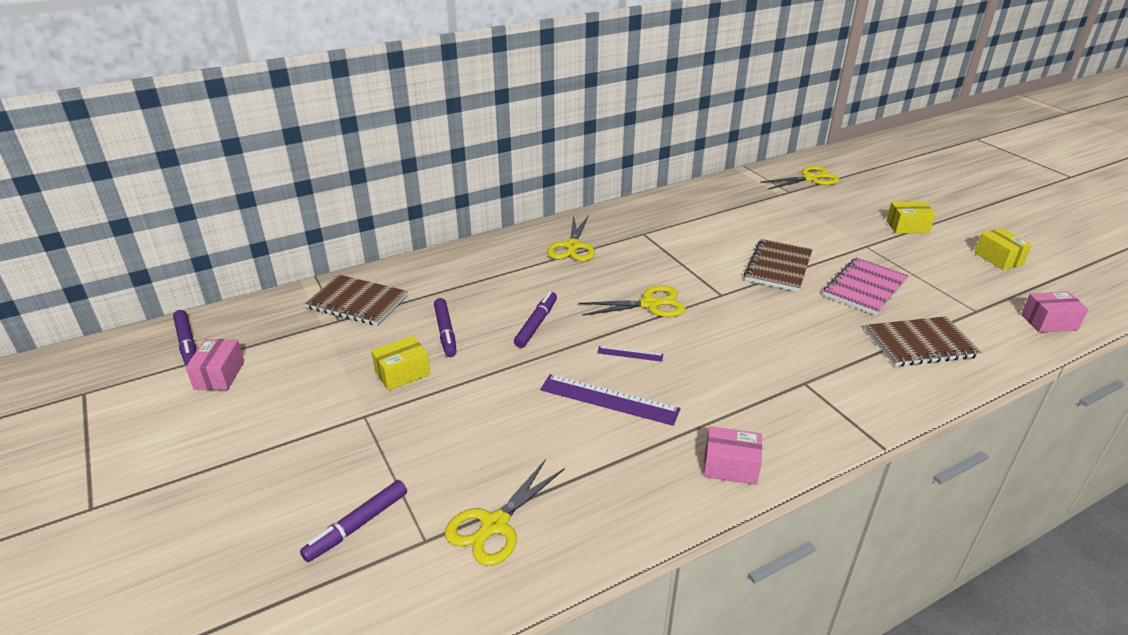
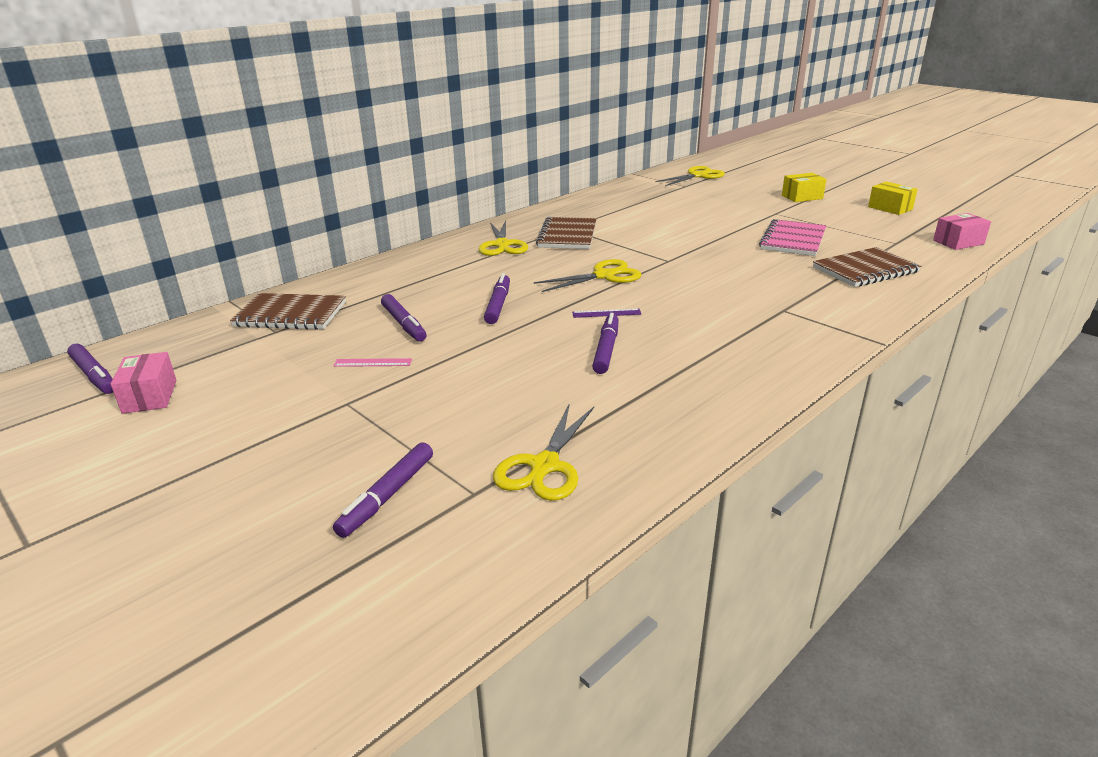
camera: 15 degrees left, 5 degrees down
yellow box [371,336,430,391] -> pink ruler [334,358,412,367]
purple ruler [540,374,681,426] -> purple marker [592,313,619,374]
pink box [703,426,762,485] -> none
brown notebook [744,239,813,292] -> brown notebook moved to [536,217,597,249]

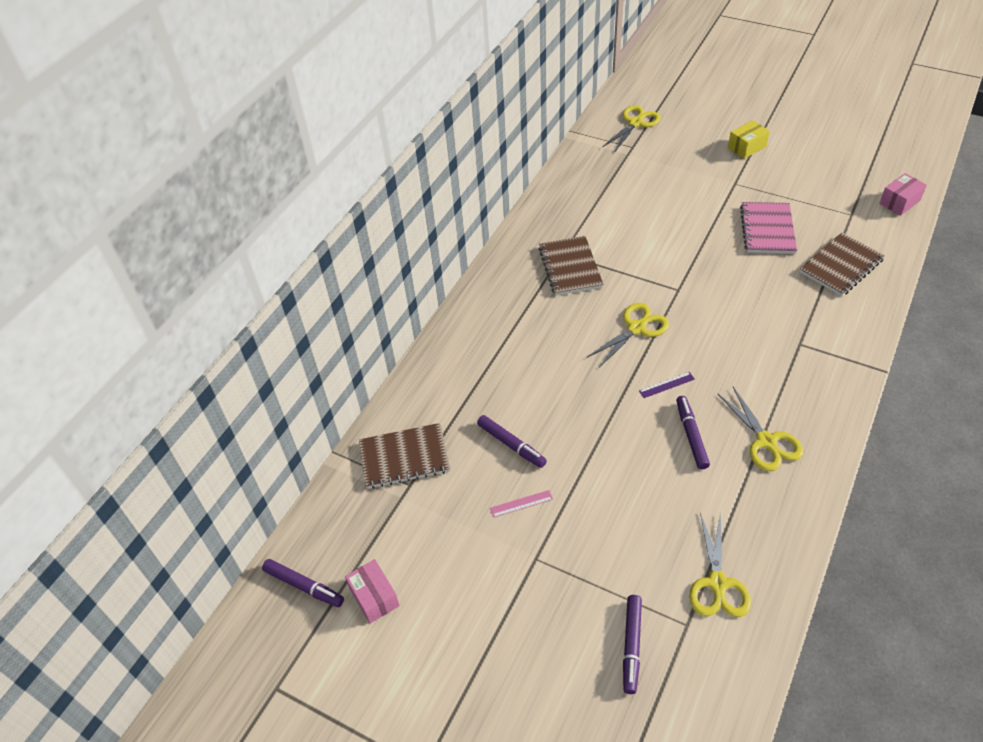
camera: 15 degrees left, 20 degrees up
yellow scissors [479,221,528,256] -> yellow scissors moved to [717,387,804,471]
purple marker [484,273,510,324] -> none
yellow box [868,182,918,215] -> none

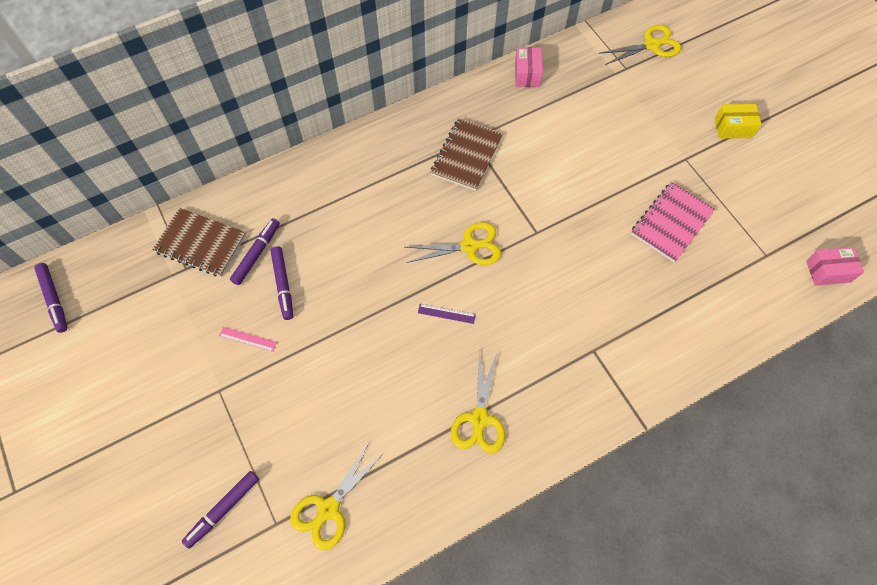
camera: 30 degrees right, 15 degrees up
pink box [345,559,400,623] -> pink box moved to [515,47,543,87]
purple marker [676,396,710,469] -> purple marker moved to [230,218,280,285]
brown notebook [800,232,885,296] -> none

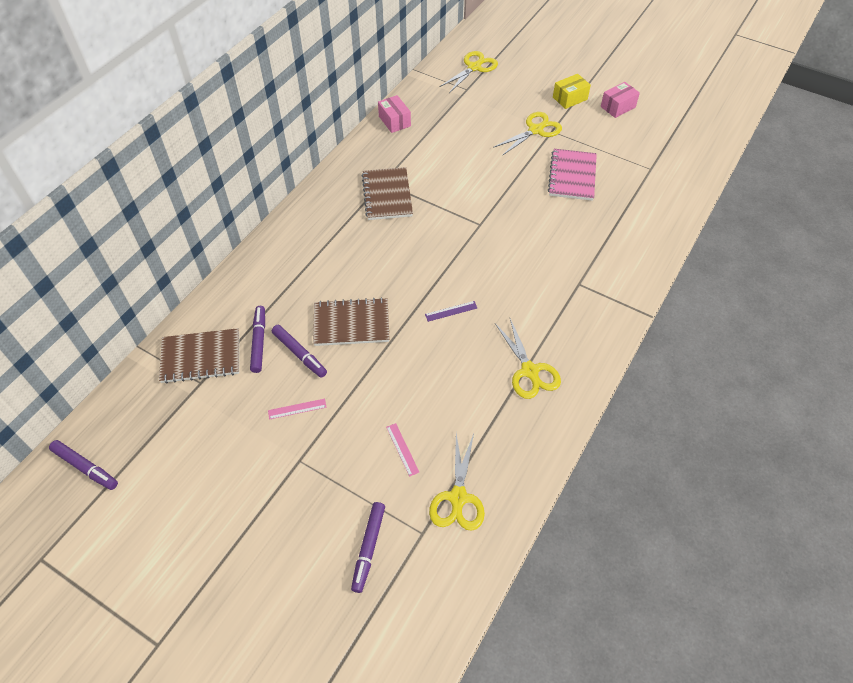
camera: 30 degrees left, 10 degrees down
yellow scissors [405,222,501,265] -> yellow scissors moved to [493,112,562,156]
pink box [806,247,864,286] -> pink box moved to [601,82,640,118]
none -> brown notebook [313,297,390,346]
none -> pink ruler [386,423,419,477]

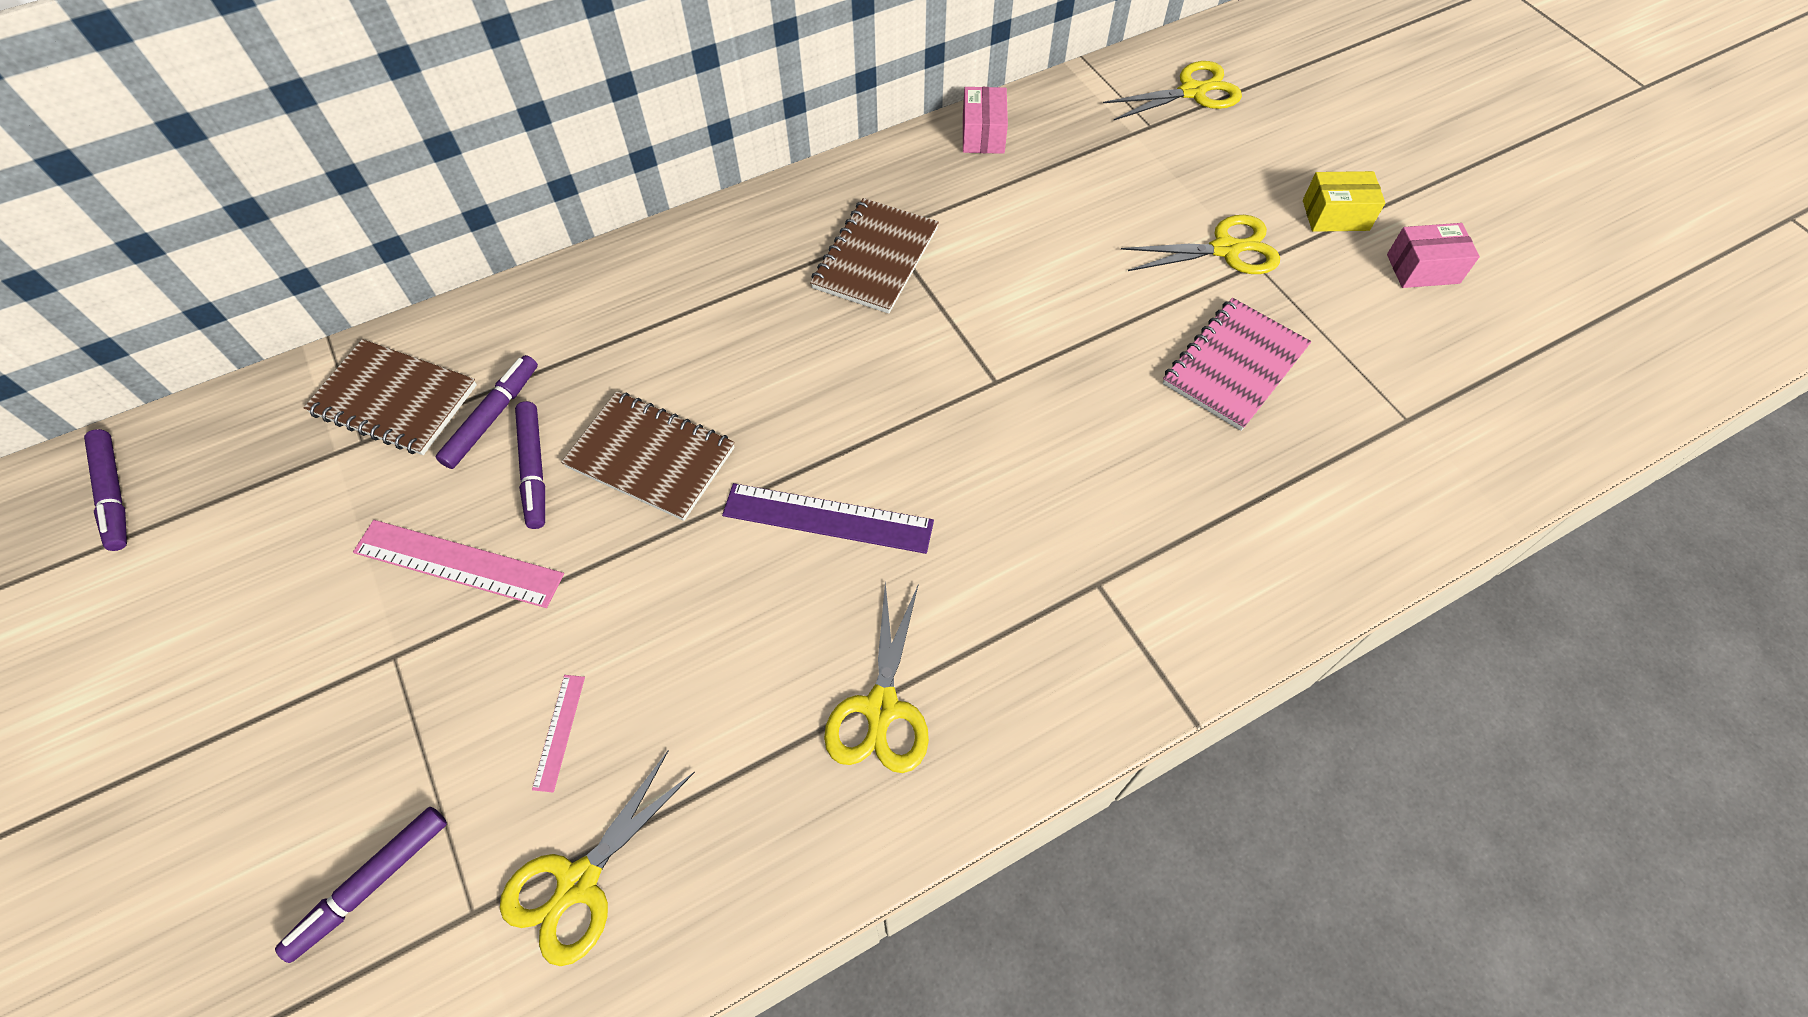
camera: 30 degrees right, 5 degrees up
pink ruler [268,399,327,420] -> pink ruler [353,520,564,608], size x1.99
purple ruler [425,301,477,322] -> purple ruler [722,483,934,554], size x1.99

